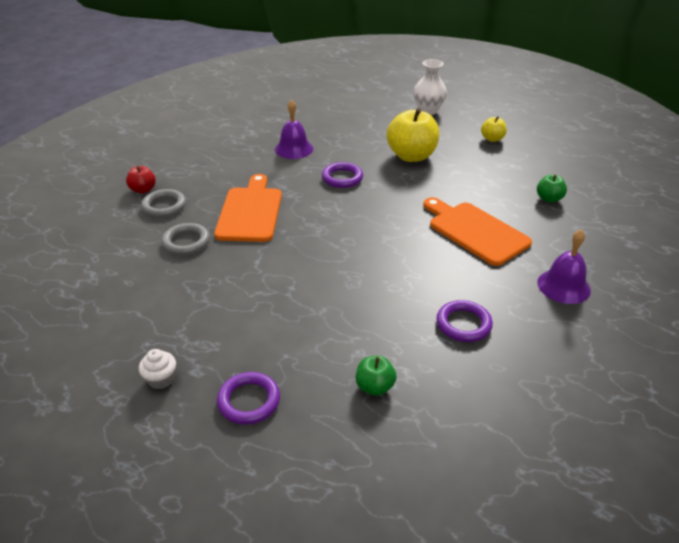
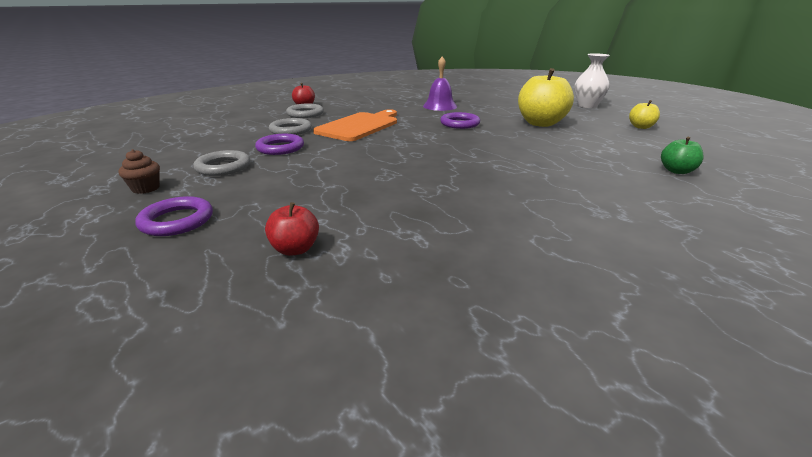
camera: 30 degrees right, 10 degrees down
white cupcake [139,349,176,389] -> brown cupcake [118,149,160,194]
green apple [356,356,397,396] -> red apple [265,202,319,256]
orange cutting board [423,197,532,266] -> none
purple ring [436,300,493,342] -> purple ring moved to [255,134,304,155]
purple bell [537,230,591,304] -> none
none -> grey ring [193,150,250,176]

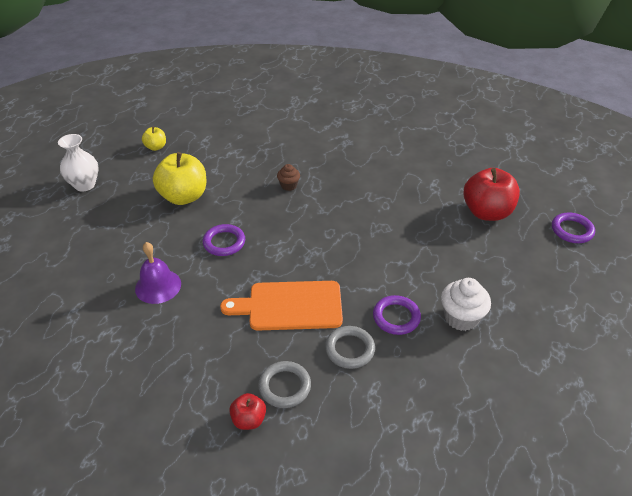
camera: 125 degrees left, 15 degrees up
brown cupcake [118,149,160,194] -> brown cupcake moved to [277,164,300,191]
purple ring [135,196,213,236] -> purple ring moved to [552,212,595,243]
grey ring [193,150,250,176] -> white cupcake [441,278,491,331]
red apple [265,202,319,256] -> red apple [463,168,520,221], size x2.01
green apple [661,137,704,174] -> none

